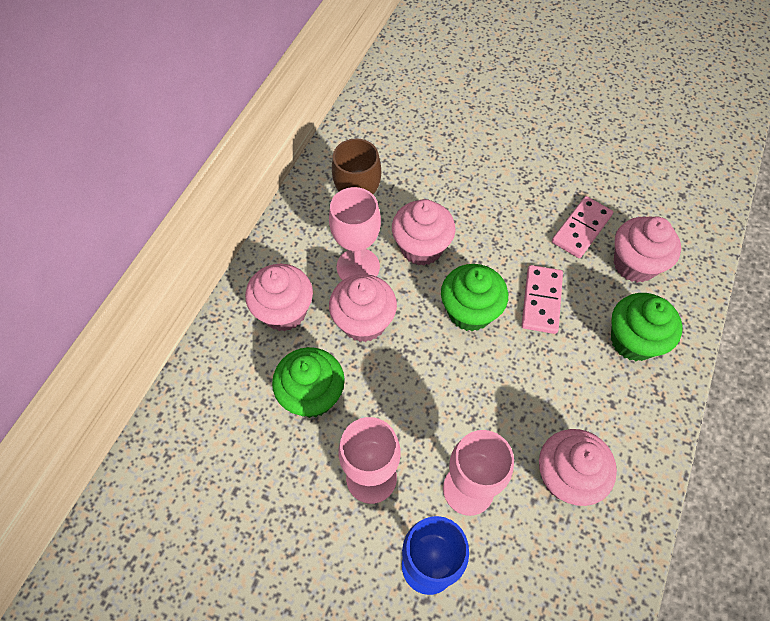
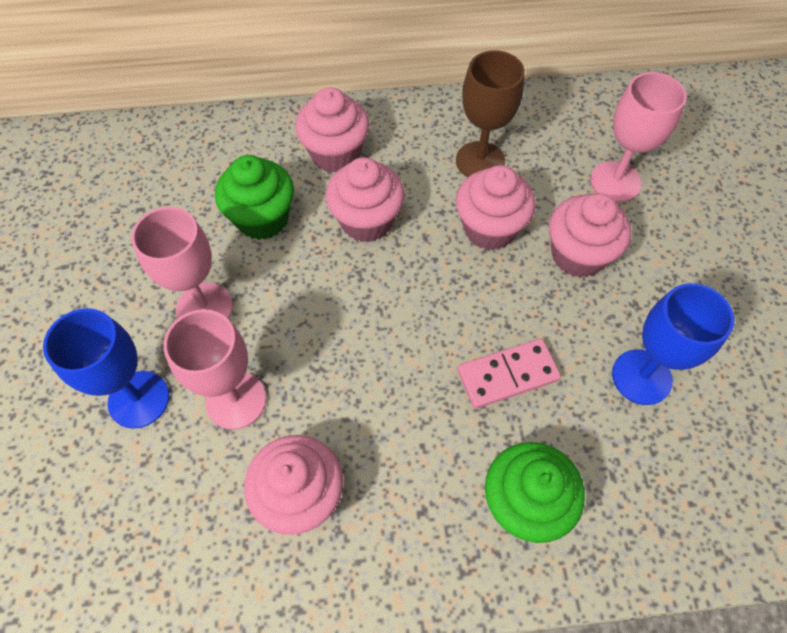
camera: 60 degrees right, 0 degrees up
pink goblet [329,187,381,280] -> pink goblet moved to [590,72,687,202]
green cupcake [441,264,508,331] -> none
pink domino [552,196,613,258] -> blue goblet [612,283,734,405]
pink cupcake [614,216,681,283] -> pink cupcake moved to [549,193,631,278]

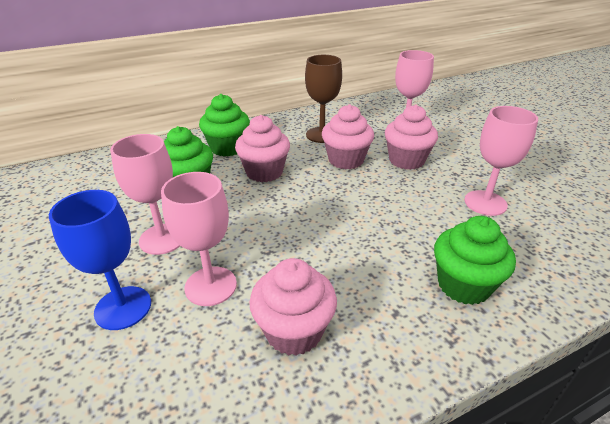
camera: 20 degrees left, 25 degrees down
pink cupcake [295,87,369,173] -> green cupcake [199,94,250,156]
pink domino [457,338,561,409] -> none
blue goblet [612,283,734,405] -> pink goblet [464,106,538,216]

